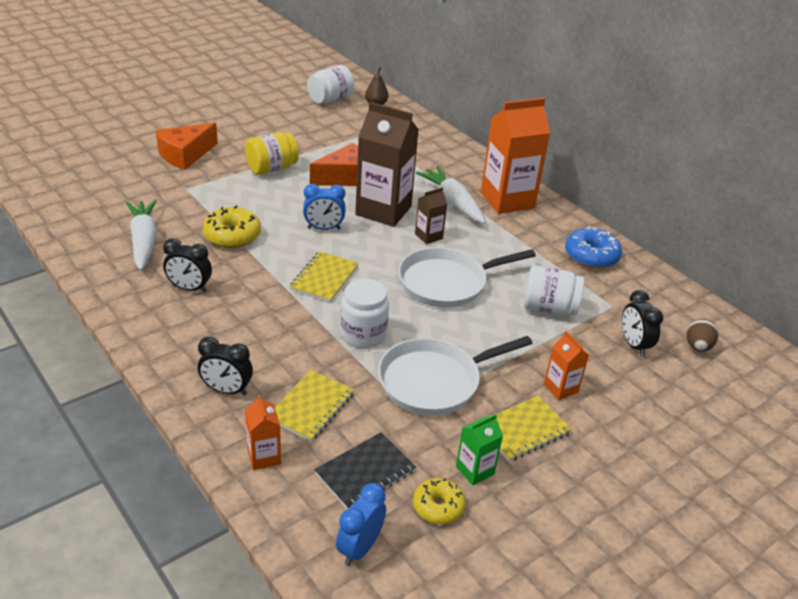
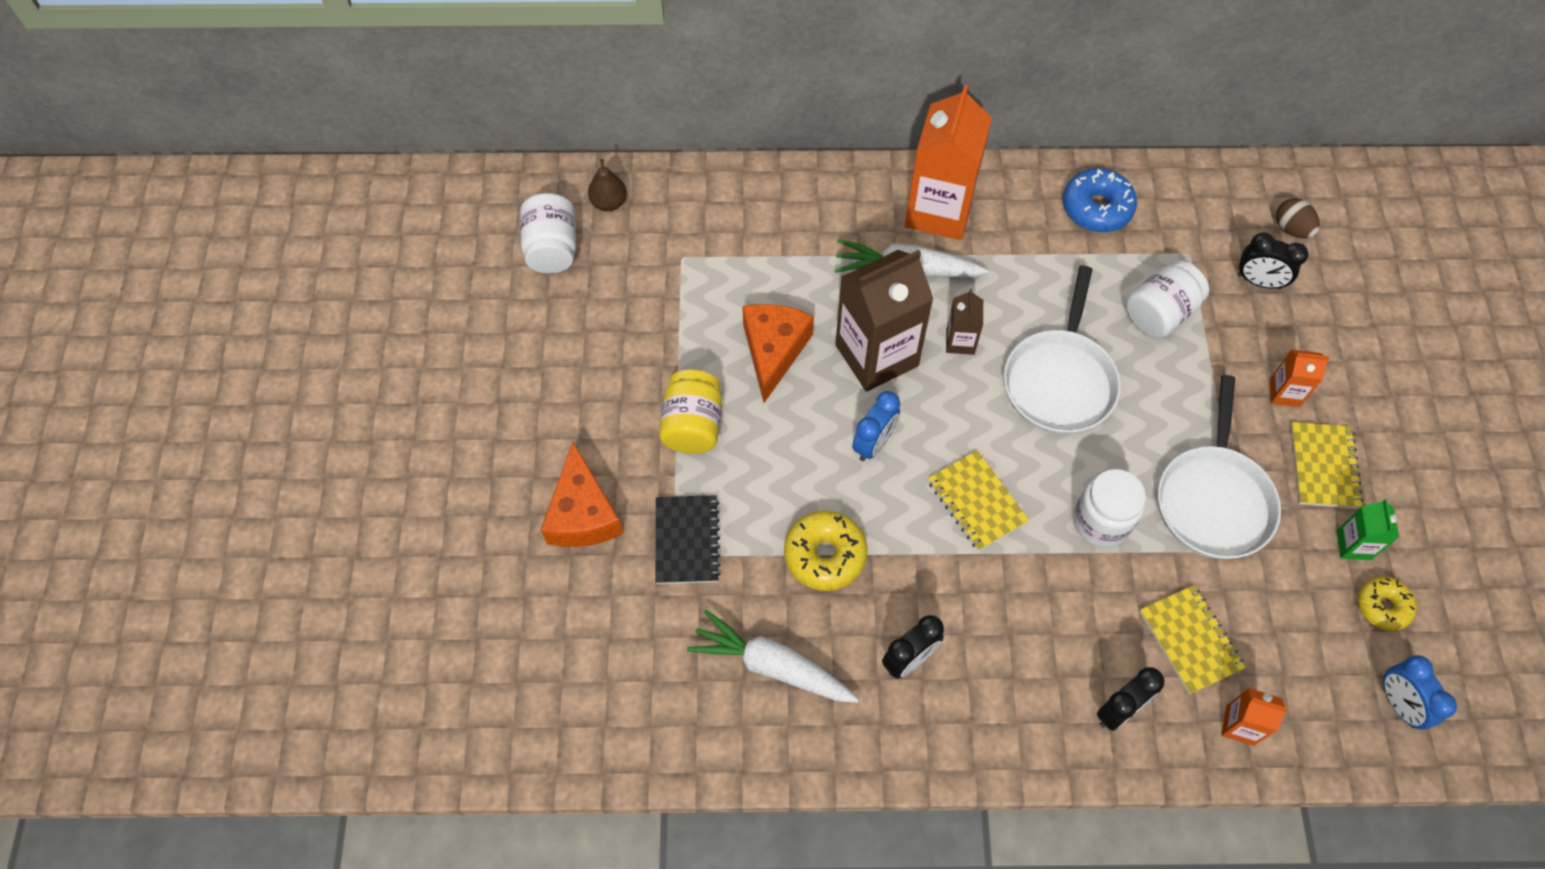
camera: 50 degrees left, 25 degrees up
black notebook [314,432,416,509] -> black notebook moved to [656,495,721,584]

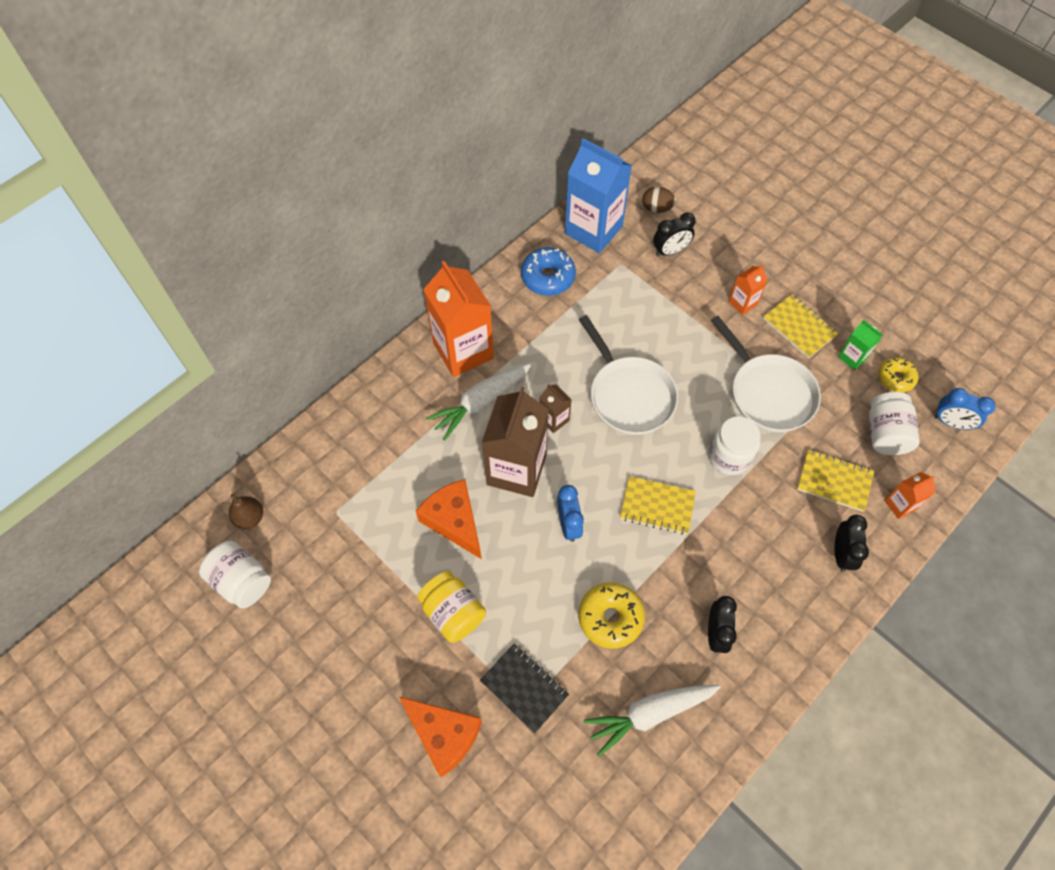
camera: 45 degrees left, 0 degrees up
white jar [1126,261,1209,338] -> white jar moved to [869,392,920,455]
none -> blue carton [565,138,632,253]

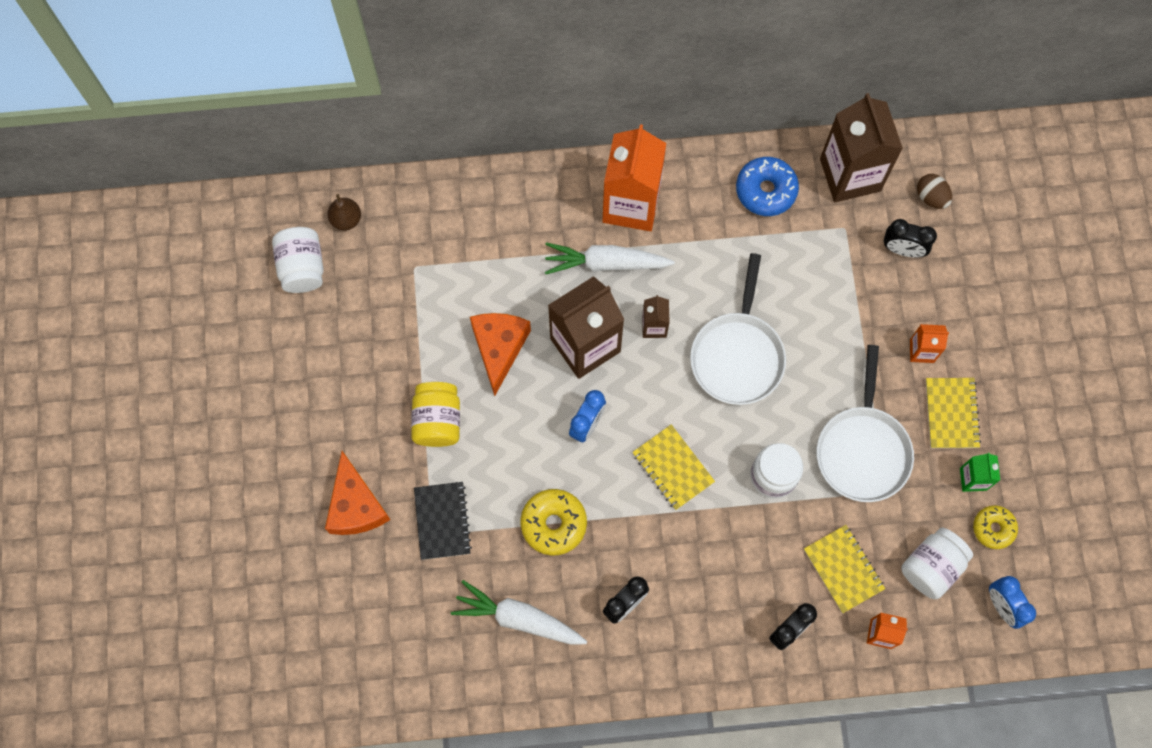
camera: 40 degrees right, 10 degrees up
blue carton [565,138,632,253] -> brown carton [820,93,903,202]

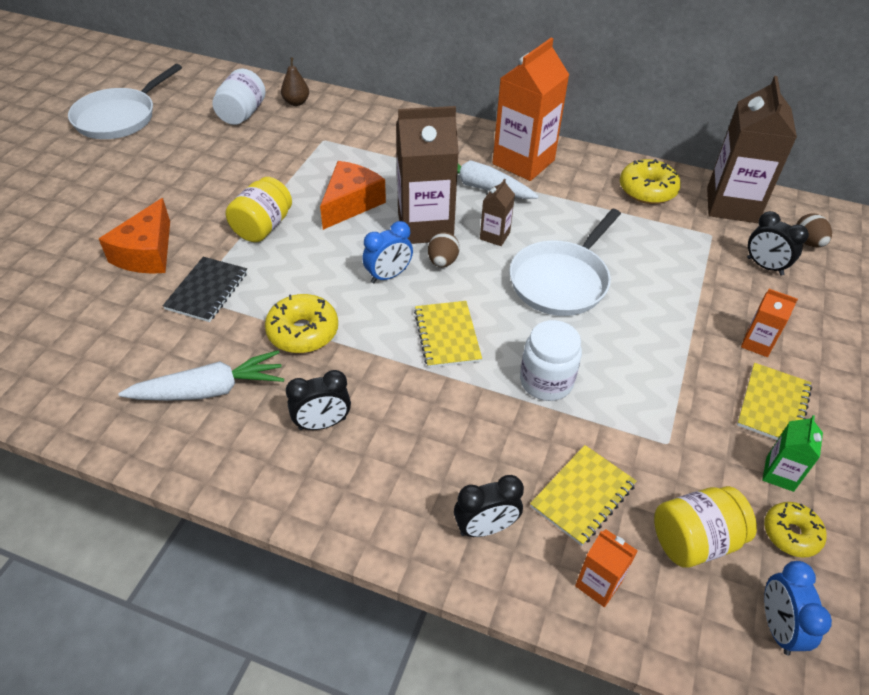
camera: 25 degrees right, 25 degrees down
white carrot [451,580,587,645] -> white carrot turned 120 degrees clockwise [118,350,284,401]
blue donut [736,157,799,216] -> yellow donut [620,159,681,204]
yellow notebook [804,525,885,613] -> yellow notebook turned 45 degrees clockwise [530,445,636,546]
white pan [816,345,914,502] -> white pan moved to [68,64,182,139]
white jar [901,528,973,599] -> yellow jar [654,486,757,568]
none -> brown egg [428,232,460,267]

